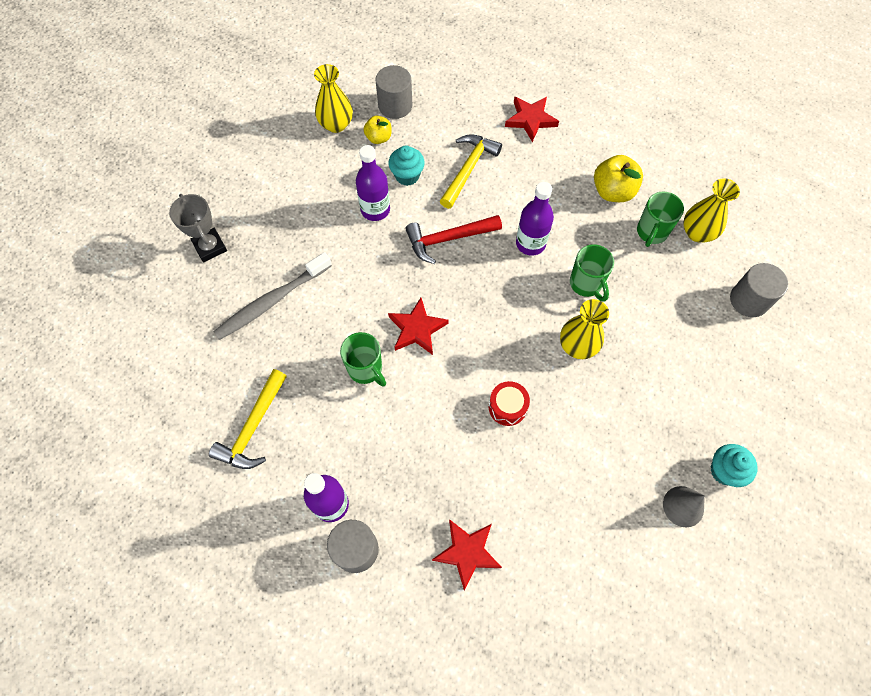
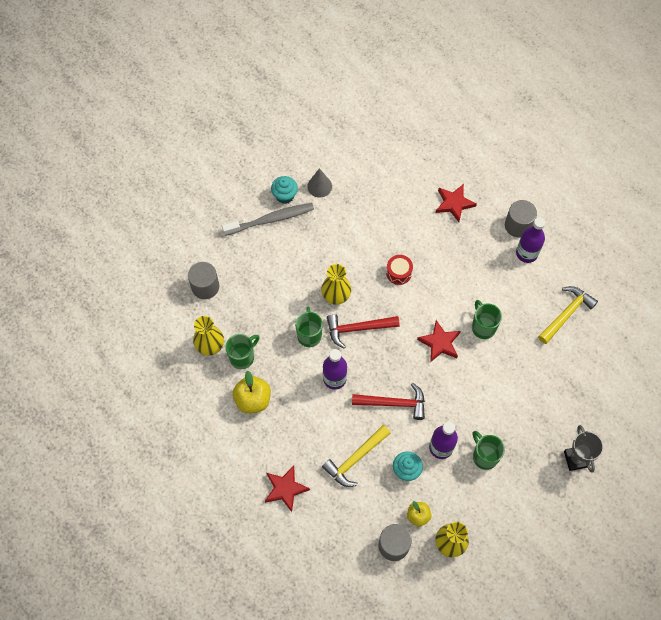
camera: 160 degrees left, 0 degrees up
grey toothbrush [213,252,332,340] -> grey toothbrush moved to [222,203,314,236]
none -> red hammer [327,314,400,348]
none -> green mug [473,431,505,470]

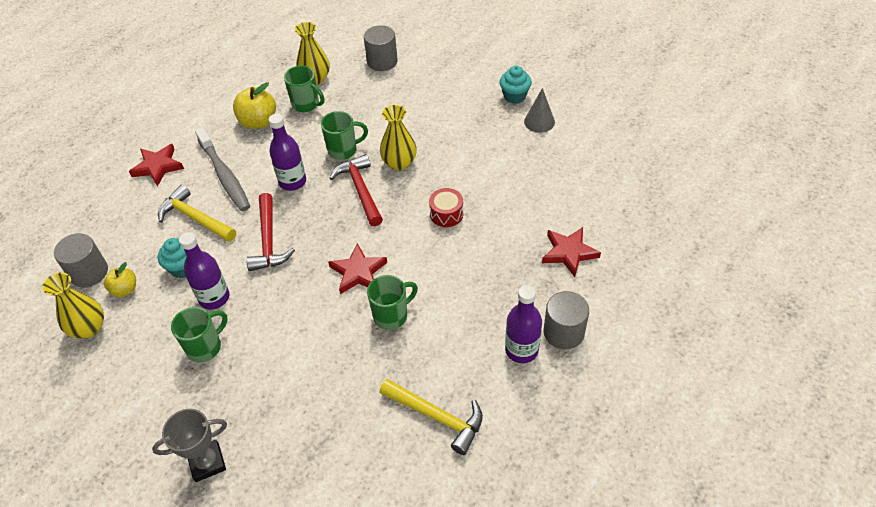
camera: 80 degrees right, 15 degrees down
grey toothbrush [222,203,314,236] -> grey toothbrush moved to [195,127,250,211]

